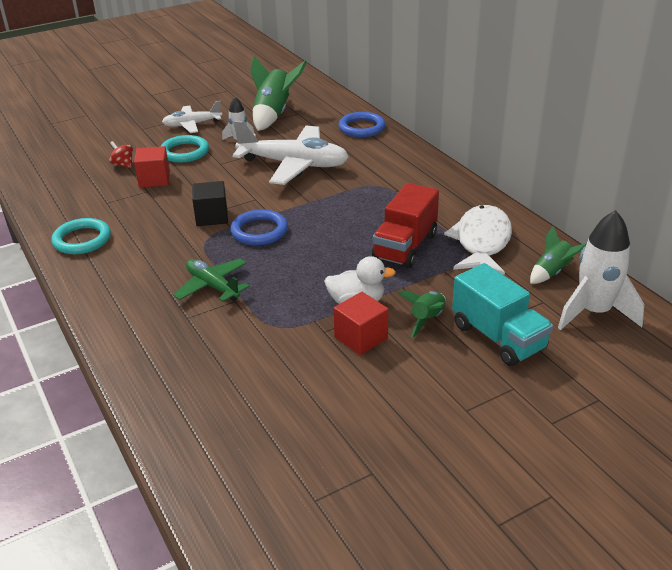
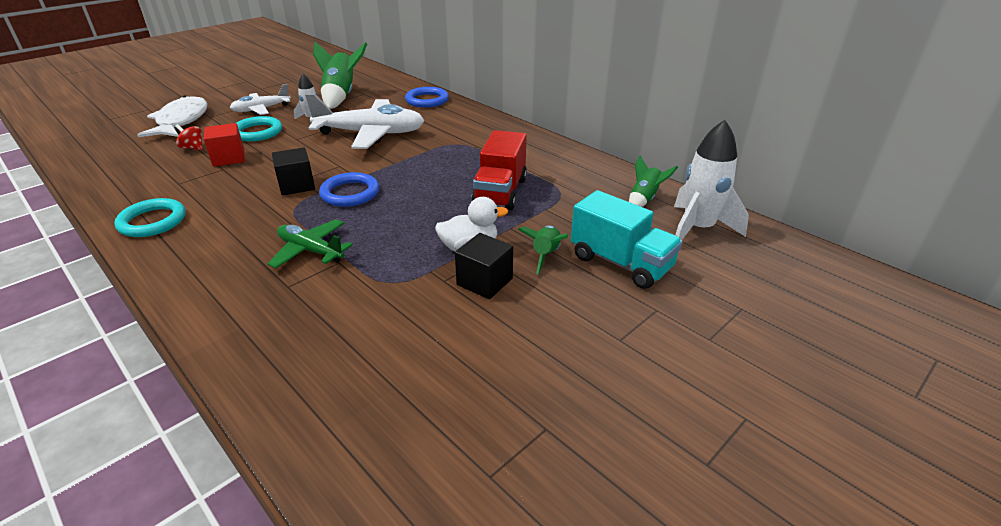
camera: 15 degrees left, 0 degrees up
red cube [333,292,389,355] -> black cube [455,233,513,299]
white fish [444,205,512,275] -> white fish moved to [137,95,208,137]

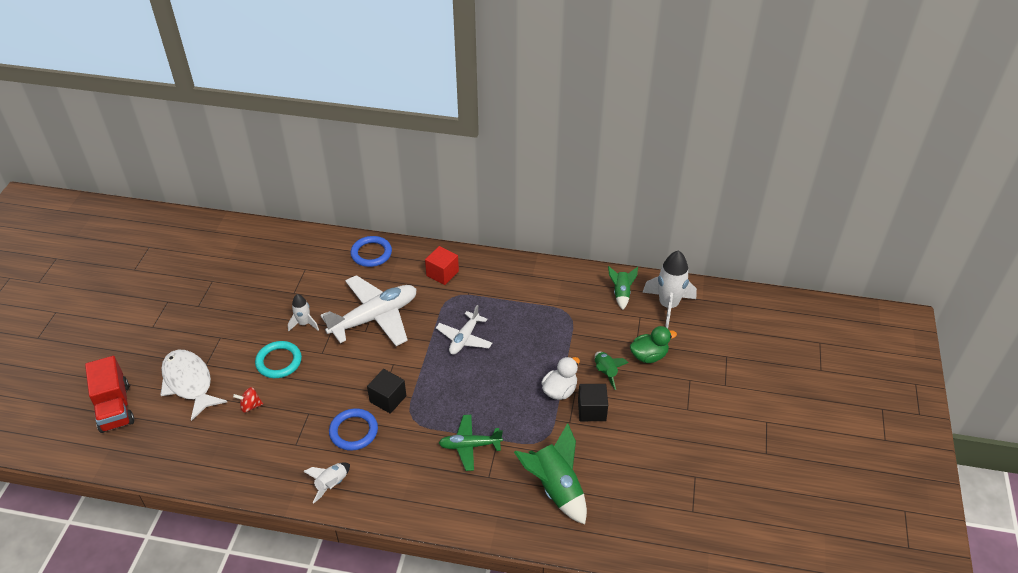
camera: 35 degrees left, 10 degrees up
turquoise ring [114,198,186,237] -> white rocket [303,462,350,503]
red cube [204,123,245,167] -> red cube moved to [425,246,459,285]
white plane [230,84,291,115] -> white plane moved to [436,305,492,355]
green rocket [313,42,367,109] -> green rocket moved to [514,423,587,524]
blue ring [319,172,379,207] -> blue ring moved to [329,408,378,451]
red truck [472,130,527,210] -> red truck moved to [85,356,134,433]
turquoise truck [571,190,683,289] -> green duck [630,326,677,363]

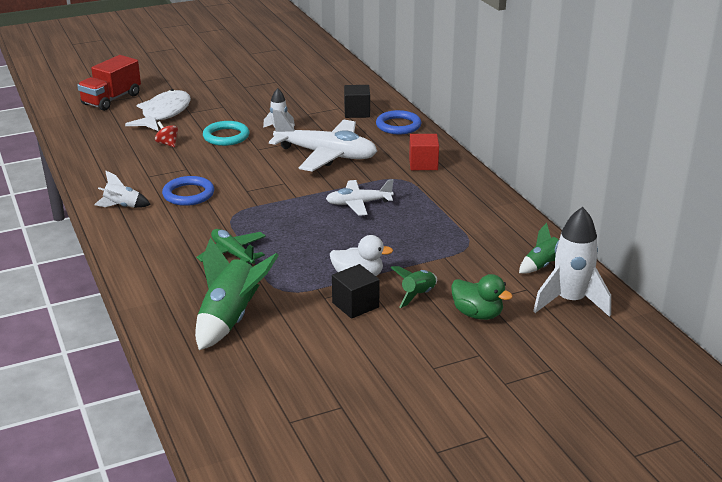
camera: 55 degrees right, 15 degrees down
black cube [367,369,406,414] -> black cube moved to [344,85,370,118]

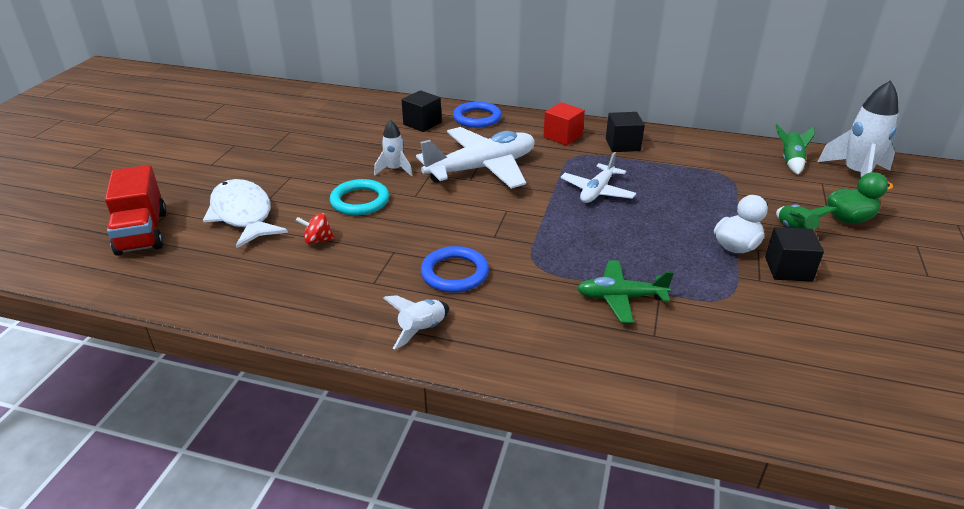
camera: 50 degrees left, 5 degrees up
green rocket [195,238,279,350] -> none
none -> black cube [606,112,645,152]

